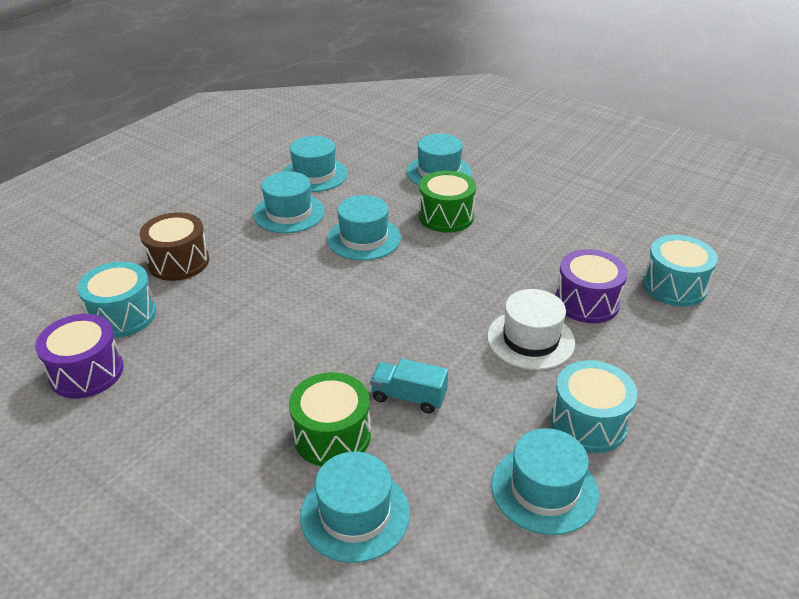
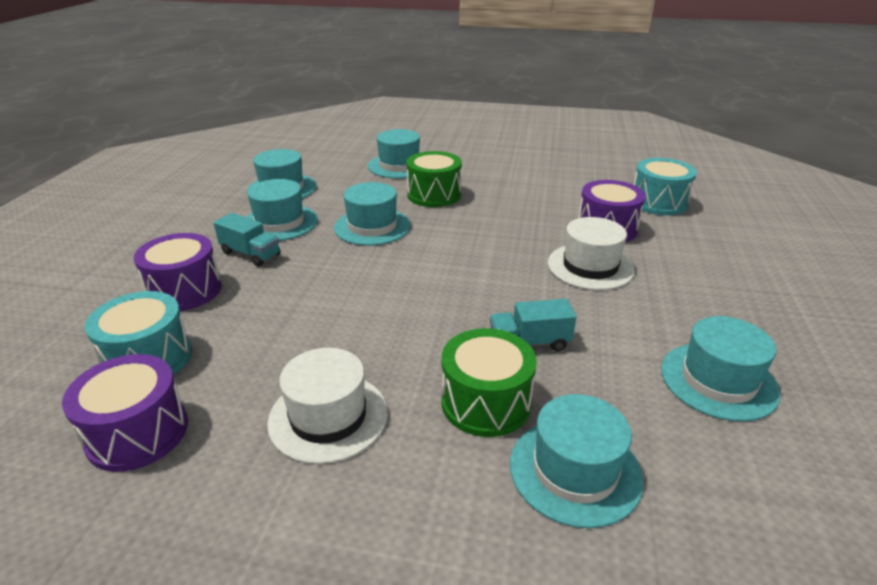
camera: 25 degrees left, 5 degrees down
brown drum [140,212,209,281] -> purple drum [134,233,222,311]
turquoise drum [550,360,637,453] -> none
none -> turquoise truck [214,213,280,267]
none -> white hat [267,348,388,464]

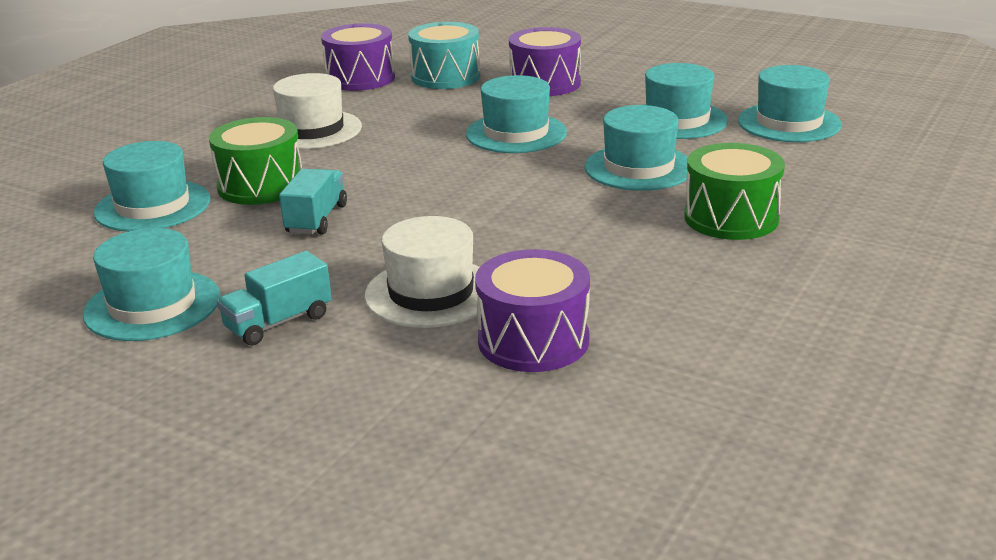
camera: 110 degrees right, 5 degrees down
turquoise truck [214,213,280,267] -> turquoise truck moved to [217,251,332,346]
turquoise hat [368,129,420,178] -> turquoise hat moved to [466,75,567,153]
turquoise drum [634,158,697,216] -> none

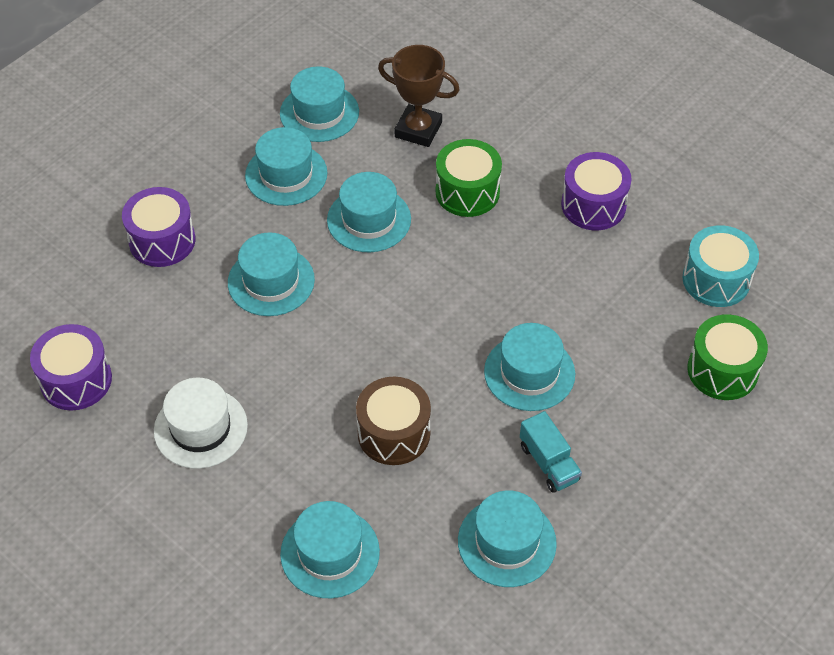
camera: 80 degrees left, 25 degrees up
green drum [209,117,302,205] -> green drum moved to [687,314,768,400]
turquoise truck [279,169,347,235] -> brown drum [356,377,431,465]
white hat [364,216,480,328] -> turquoise hat [484,323,575,411]
turquoise drum [408,22,480,89] -> turquoise drum moved to [682,225,759,307]
purple drum [475,249,590,372] -> purple drum moved to [561,152,631,230]
none -> brown trophy [378,45,460,147]

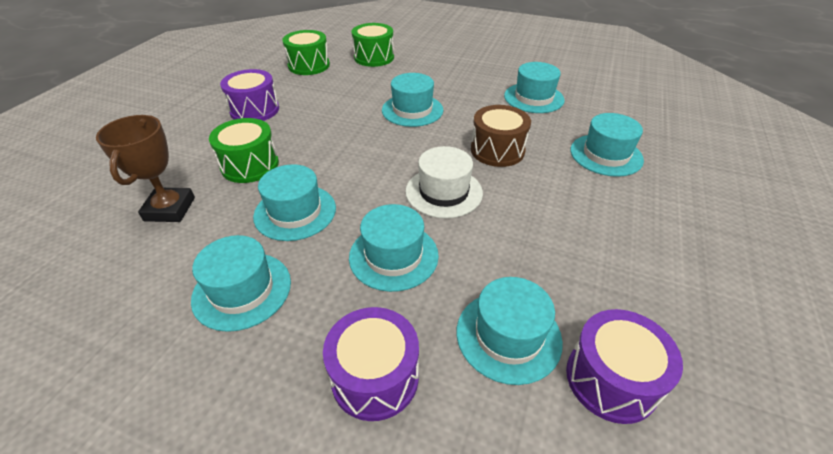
camera: 110 degrees left, 10 degrees down
white hat [154,378,248,469] -> white hat moved to [405,146,483,218]
turquoise hat [280,66,359,142] -> turquoise hat moved to [457,277,563,385]
turquoise truck [520,411,582,493] -> none
turquoise drum [682,225,759,307] -> green drum [282,30,330,75]

